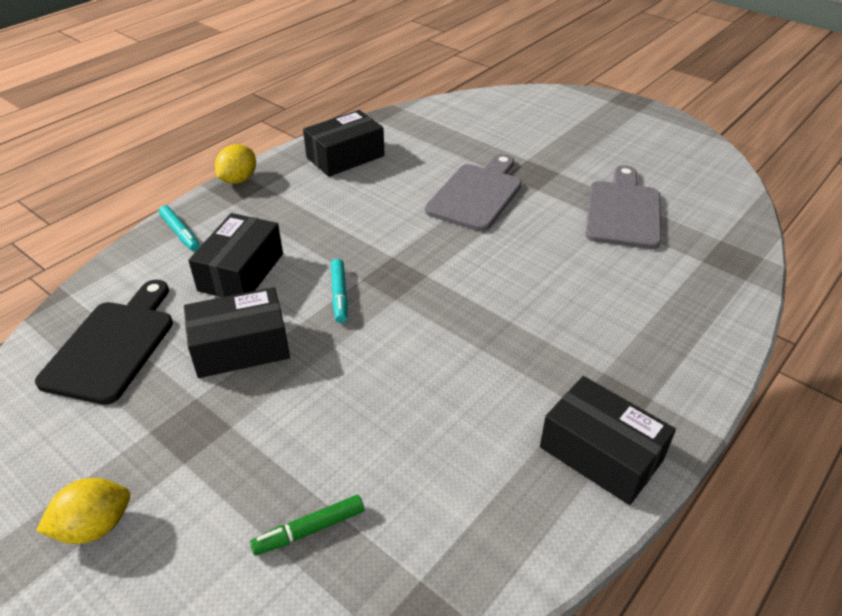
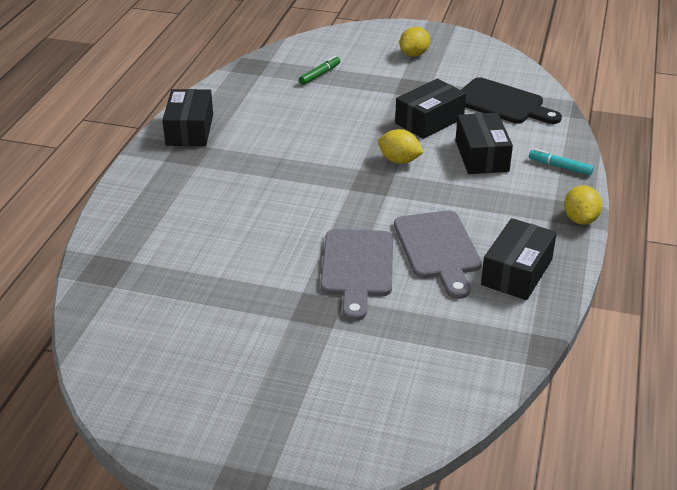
camera: 155 degrees right, 5 degrees down
black cutting board [35,280,173,405] -> black cutting board turned 45 degrees counterclockwise [461,77,562,124]
turquoise marker [331,259,348,323] -> yellow lemon [378,129,424,164]
black box [540,376,676,505] -> black box turned 75 degrees clockwise [162,89,213,146]
grey cutting board [585,165,661,249] -> grey cutting board moved to [394,210,482,299]

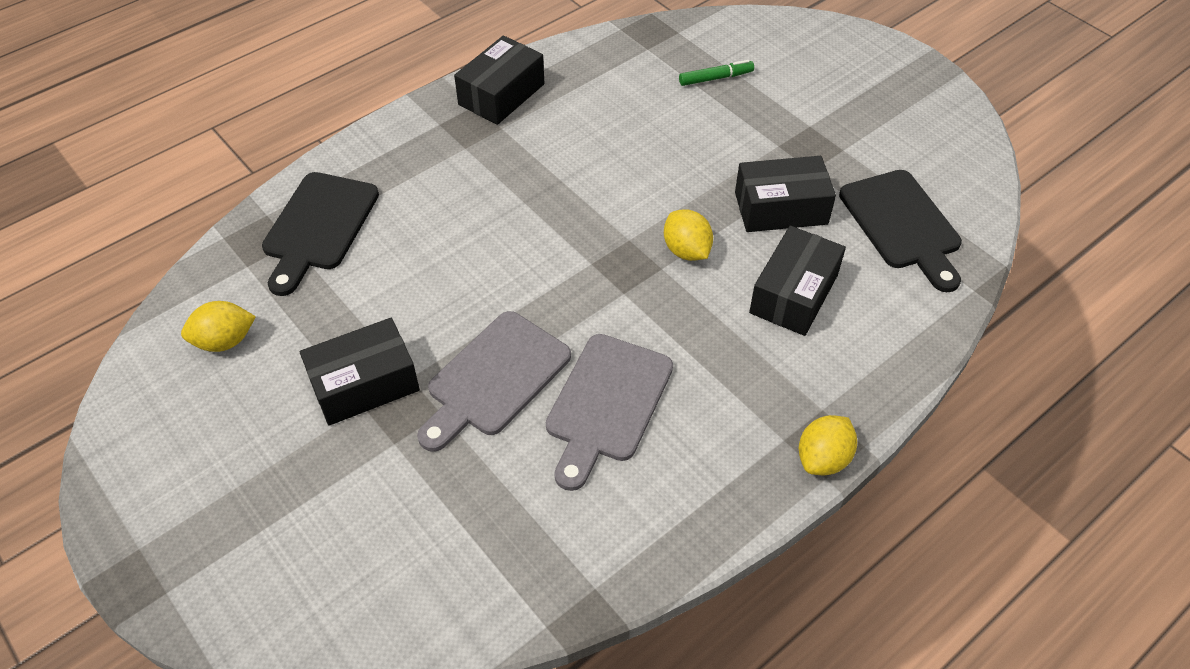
camera: 35 degrees right, 15 degrees up
yellow lemon [399,27,430,57] -> yellow lemon moved to [181,301,256,352]
black box [481,218,557,300] -> black box moved to [300,318,420,426]
turquoise marker [529,149,594,175] -> none
none -> black cutting board [262,172,379,296]

